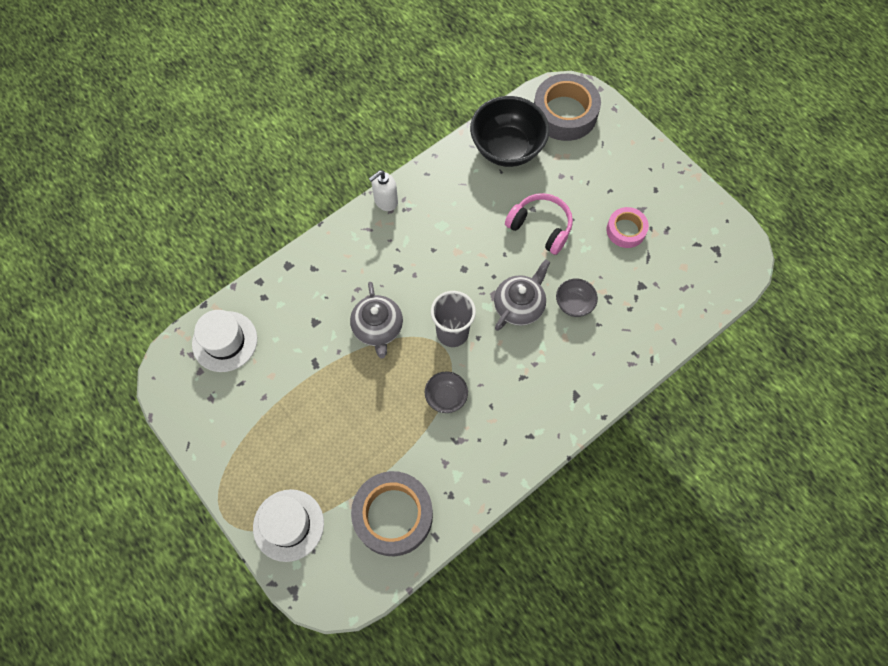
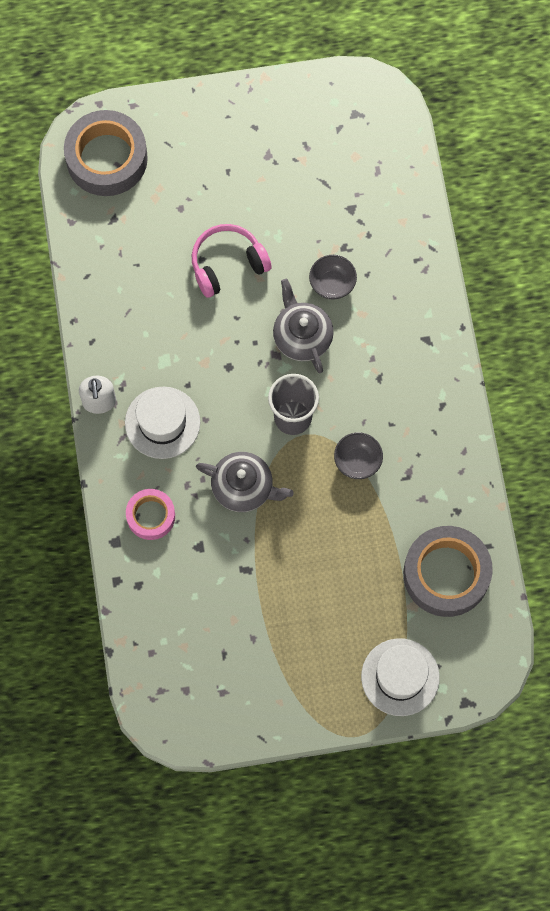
camera: 60 degrees left, 5 degrees up
white hat [192,310,257,372] -> white hat moved to [125,387,200,459]
black bowl [470,96,549,167] -> none
pink tape [607,207,649,248] -> pink tape moved to [126,489,175,540]

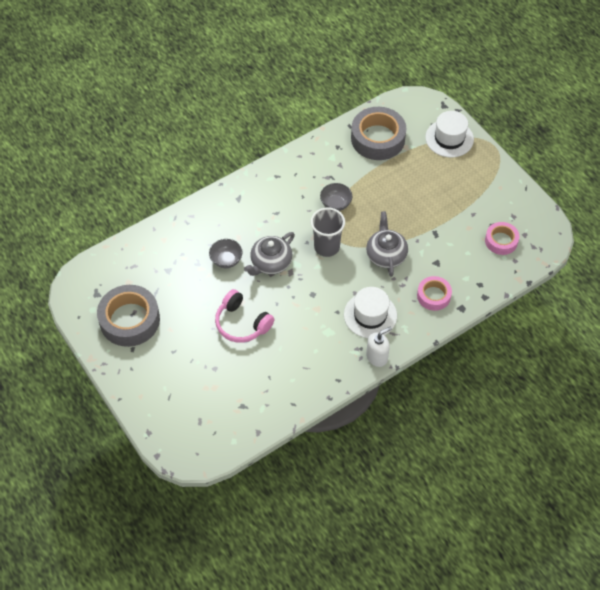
camera: 115 degrees left, 15 degrees down
grey tape [64,110,148,196] -> grey tape moved to [97,285,160,347]
none -> pink tape [485,222,519,255]

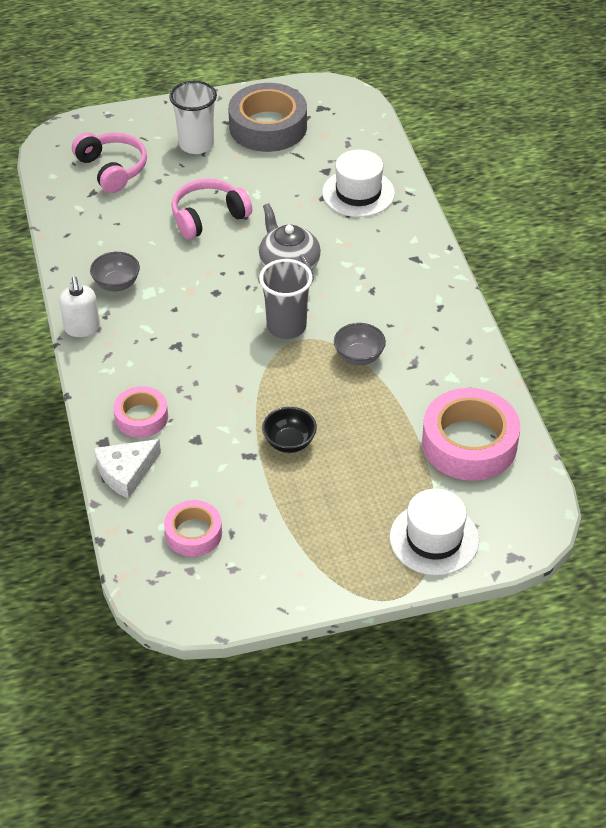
camera: 110 degrees right, 10 degrees down
grey bowl [209,239,243,268] -> grey bowl moved to [90,252,140,292]
white hat [344,287,397,338] -> white hat moved to [322,150,395,217]
grey tape [351,107,407,160] -> pink tape [422,388,520,481]
grey teapot [366,211,408,277] -> none
none -> pink headphones [72,132,147,193]
none -> white cheese [94,439,161,499]
none -> white cup [169,81,217,154]
none -> black bowl [262,407,317,453]

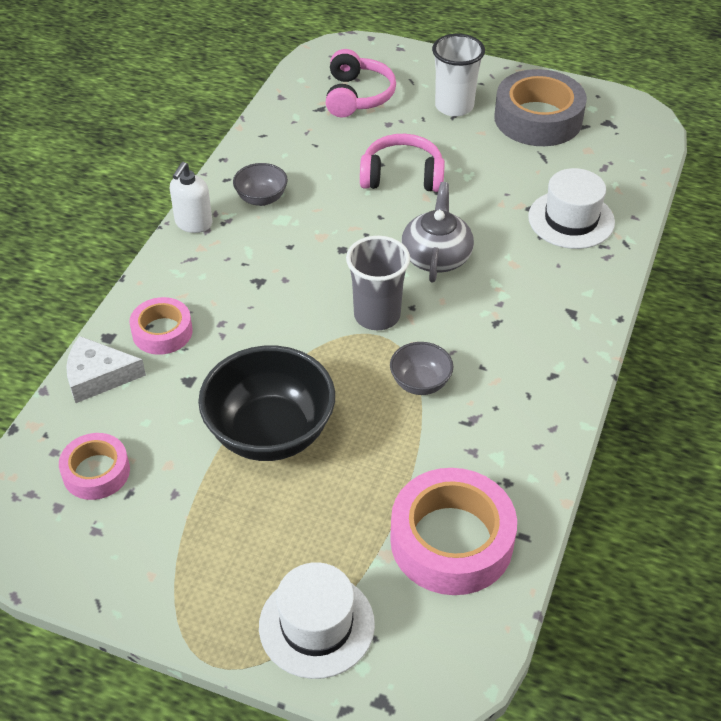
camera: 35 degrees right, 0 degrees up
black bowl [262,407,317,453] -> black bowl [198,346,335,461], size x2.03

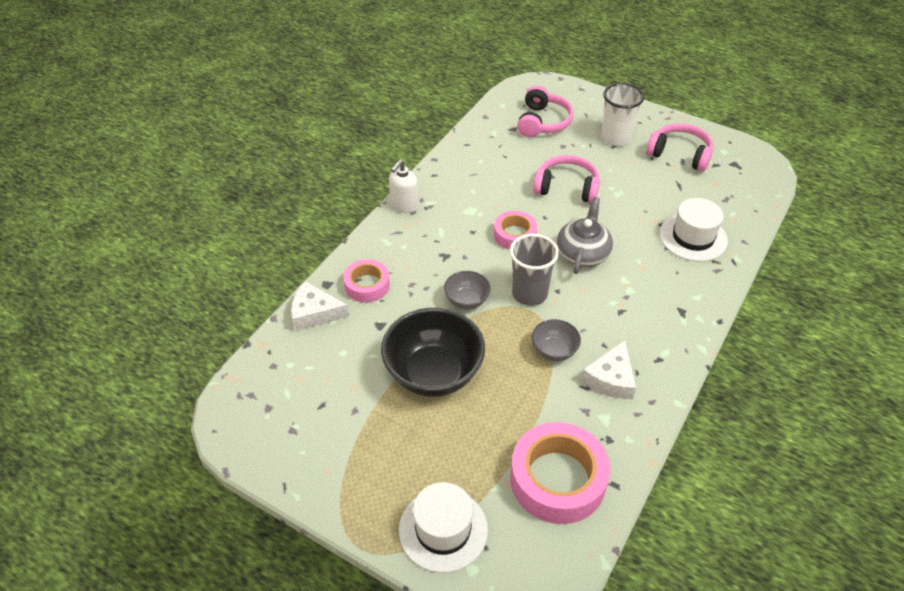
camera: 10 degrees right, 0 degrees up
pink tape [59,433,130,500] -> pink tape moved to [494,211,537,250]
grey bowl [233,163,288,206] -> grey bowl moved to [444,271,490,310]
grey tape [494,69,587,146] -> pink headphones [646,123,713,172]
none -> white cheese [581,340,636,399]

